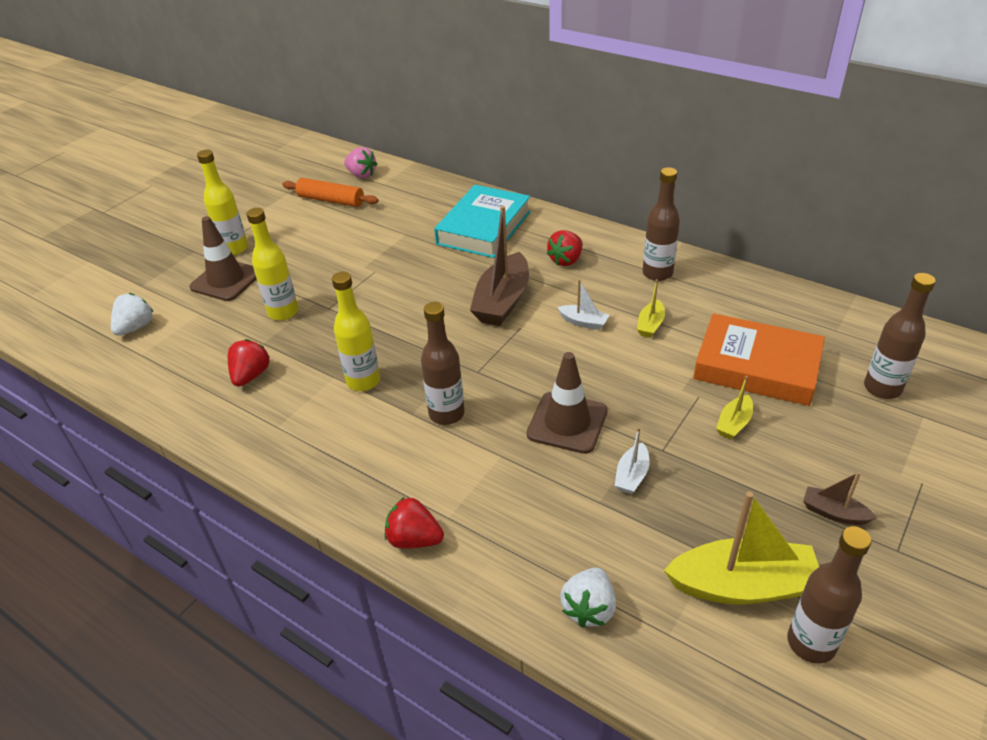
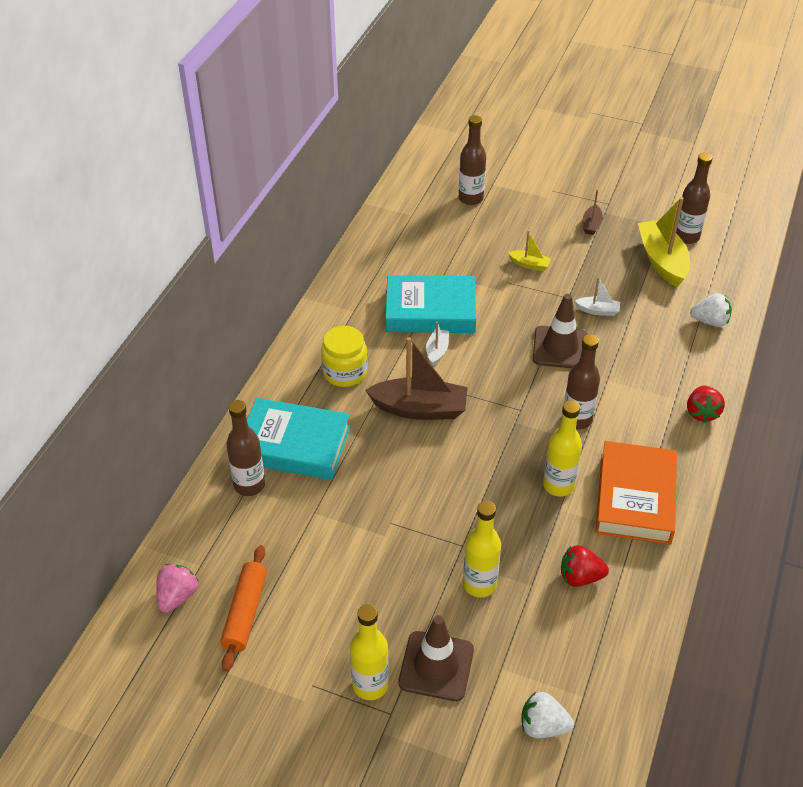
camera: 105 degrees left, 5 degrees up
red strawberry [547,230,582,266] -> yellow jar [321,326,368,387]
yellow boat [637,279,665,338] -> turquoise book [386,275,476,333]
brown bottle [643,167,680,281] -> brown bottle moved to [226,400,265,496]
orange book [693,313,825,406] -> orange book moved to [595,441,677,544]

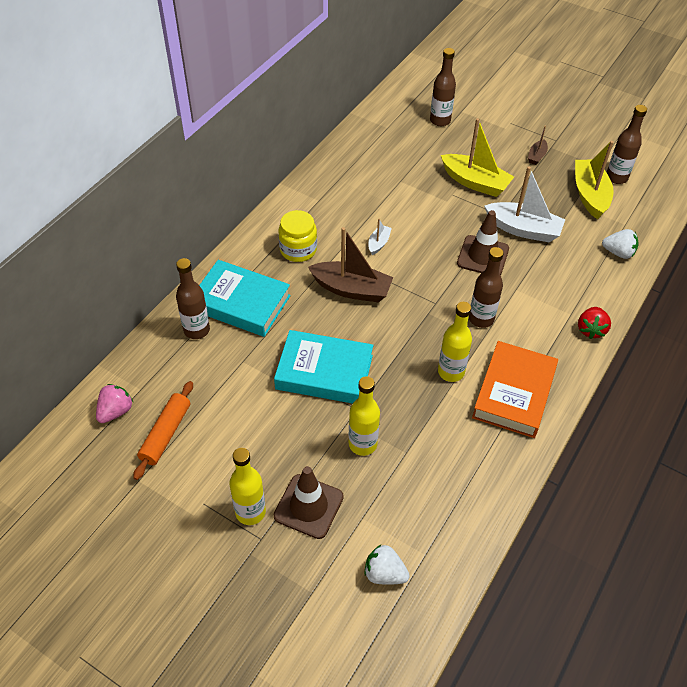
camera: 10 degrees right, 5 degrees up
turquoise book [386,275,476,333] -> turquoise book moved to [274,330,373,404]
yellow boat [508,230,551,271] -> yellow boat [441,118,514,197], size x2.06
red strawberry [561,545,609,587] -> none
white boat [575,277,620,316] -> white boat [484,166,566,242], size x2.06

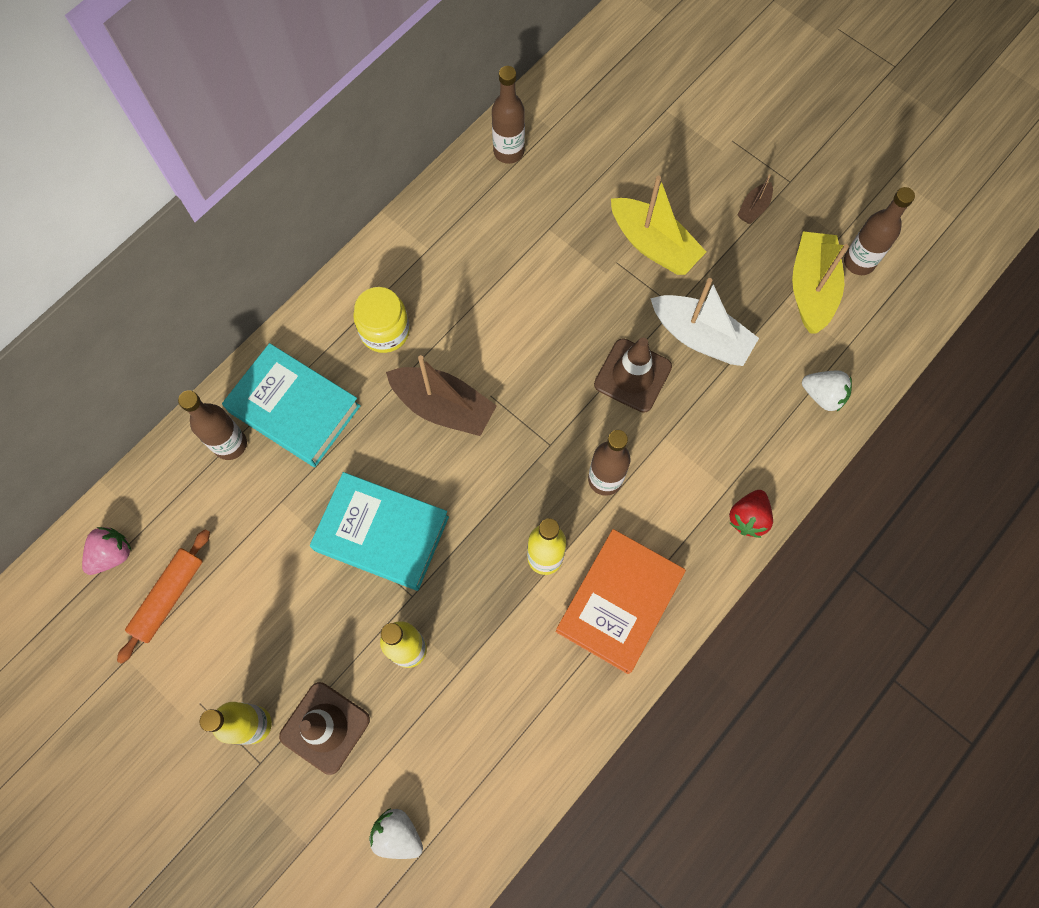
camera: 10 degrees right, 20 degrees up
white boat [368,218,392,255] -> none
brown bottle [430,48,456,126] -> brown bottle moved to [492,66,525,164]

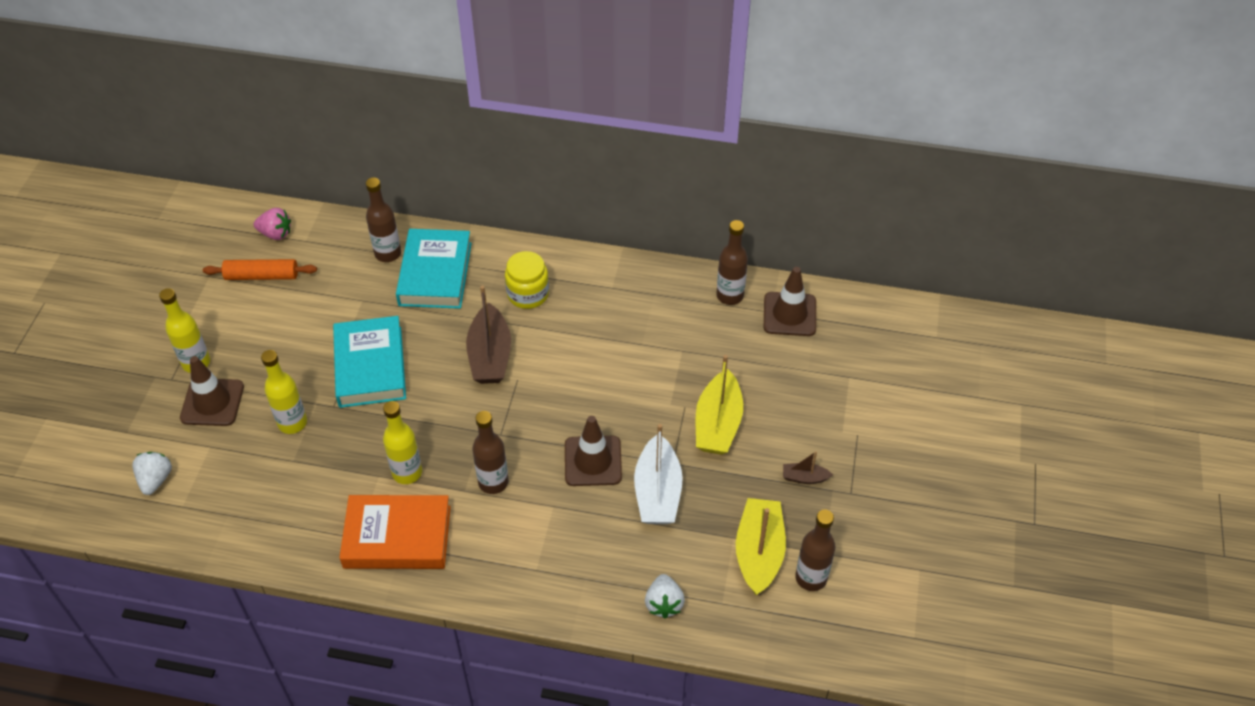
camera: 60 degrees right, 20 degrees down
red strawberry [729,490,773,538] -> none
yellow boat [792,232,849,334] -> yellow boat turned 60 degrees counterclockwise [736,498,786,595]
none -> brown traffic cone [764,267,816,336]

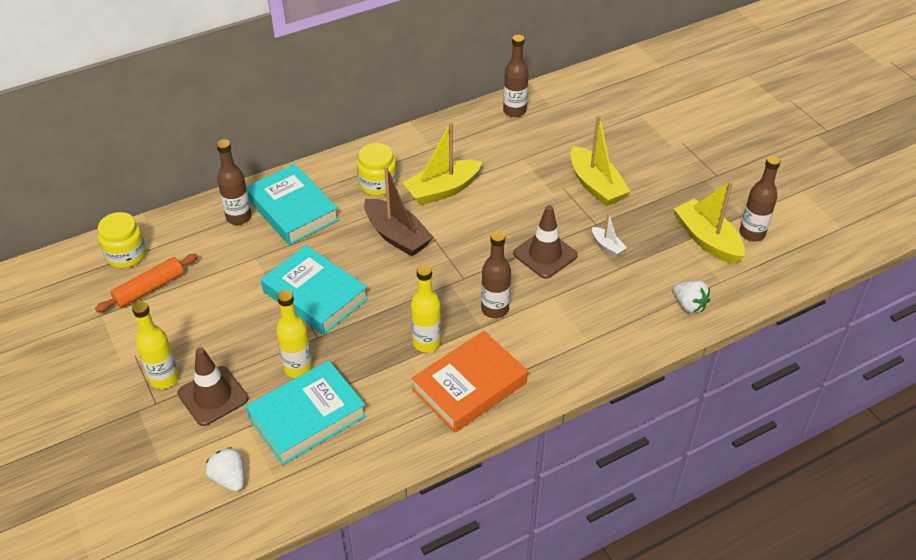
camera: 40 degrees left, 5 degrees down
pink strawberry [253,208,291,240] -> yellow jar [98,212,146,268]
white boat [634,424,683,524] -> white boat [592,213,627,257], size x0.48
brown traffic cone [764,267,816,336] -> none
brown boat [783,451,833,484] -> none
none -> turquoise book [246,360,366,465]
none -> yellow boat [403,122,482,206]

